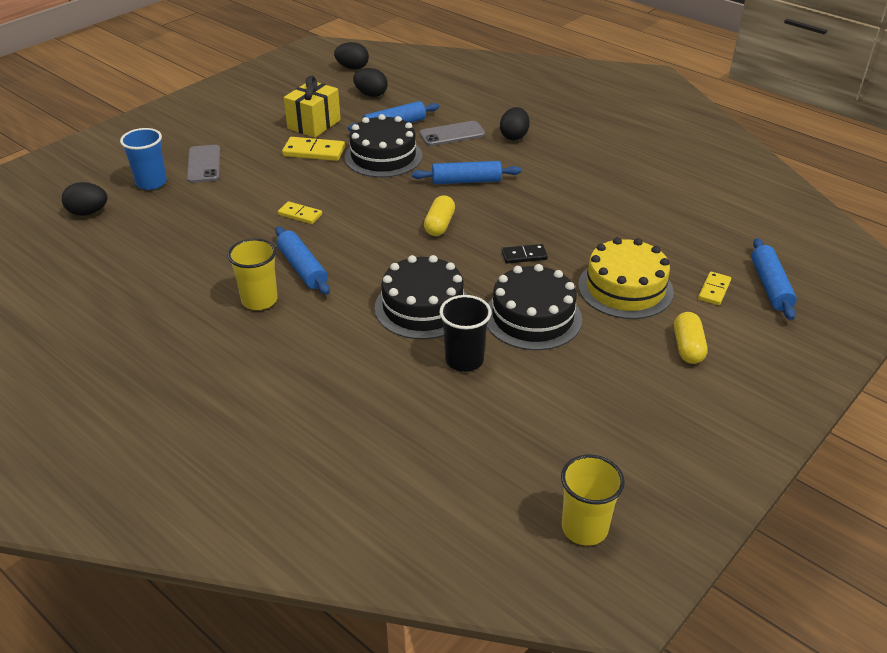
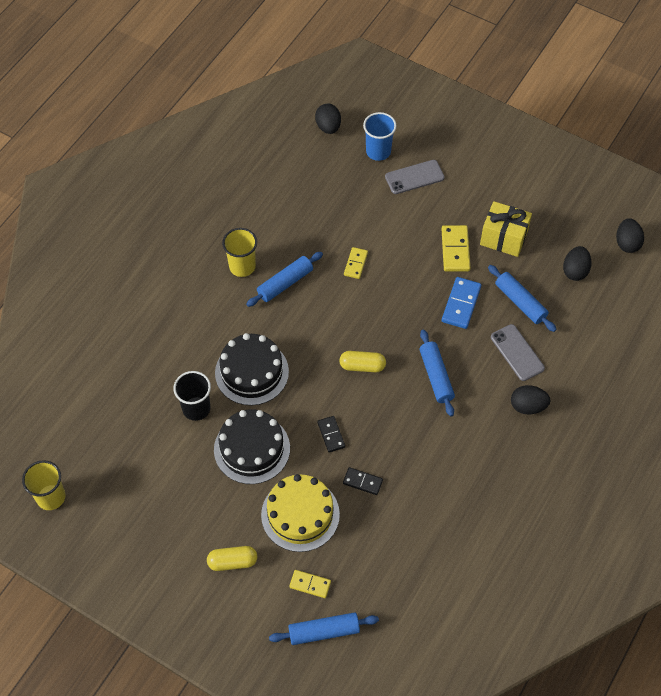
camera: 80 degrees right, 20 degrees up
black cake [344,114,423,177] -> blue domino [442,277,481,329]
none -> black domino [343,467,383,495]

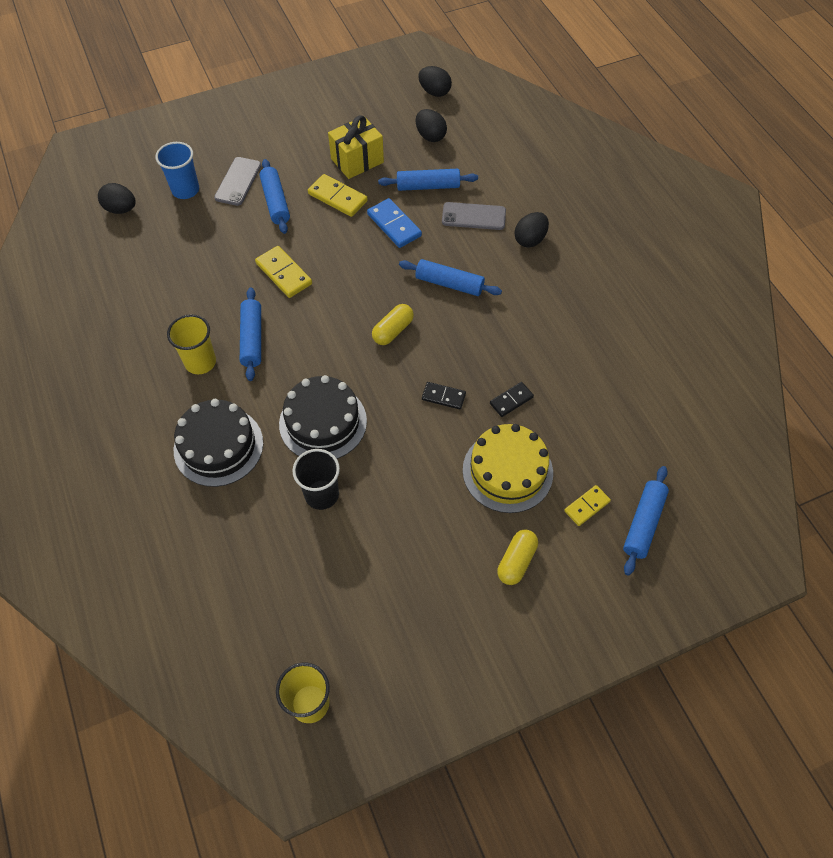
camera: 55 degrees left, 0 degrees up
black cake [214,409,290,484] -> black cake moved to [174,399,263,487]
yellow domino [344,247,368,279] -> yellow domino [255,246,312,298], size x1.57
none -> blue rolling pin [259,159,290,234]

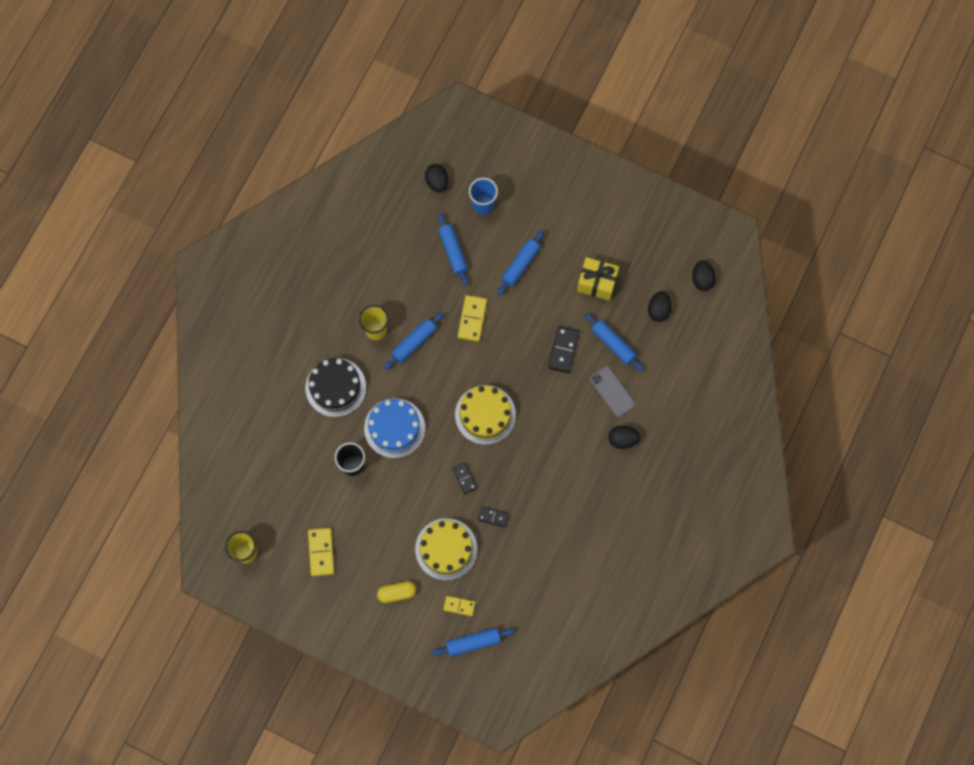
camera: 50 degrees right, 15 degrees up
grey phone [214,157,261,206] -> none
black cake [279,375,367,459] -> blue cake [364,398,425,458]
yellow domino [308,174,368,217] -> yellow domino moved to [308,528,334,576]
blue domino [367,198,422,248] -> black domino [548,326,580,373]
yellow capsule [372,304,414,345] -> yellow cake [455,385,516,445]
blue rolling pin [399,259,502,296] -> blue rolling pin moved to [438,213,468,286]

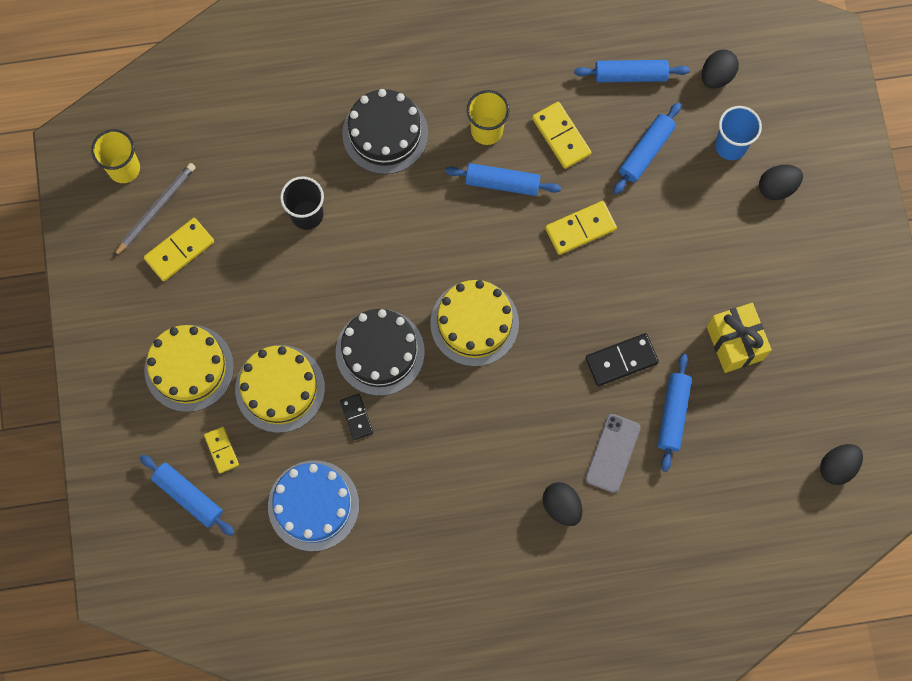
camera: 55 degrees right, 0 degrees up
blue cake [364,398,425,458] -> blue cake moved to [268,460,359,551]
yellow capsule [377,581,416,603] -> yellow cake [144,325,234,412]
black domino [453,463,477,494] -> black cake [336,309,425,396]
blue rolling pin [497,231,544,296] -> blue rolling pin moved to [574,60,690,82]
black egg [648,291,671,322] -> black egg moved to [759,165,803,200]
none -> grey pencil [114,163,196,257]
none -> yellow domino [532,102,591,169]

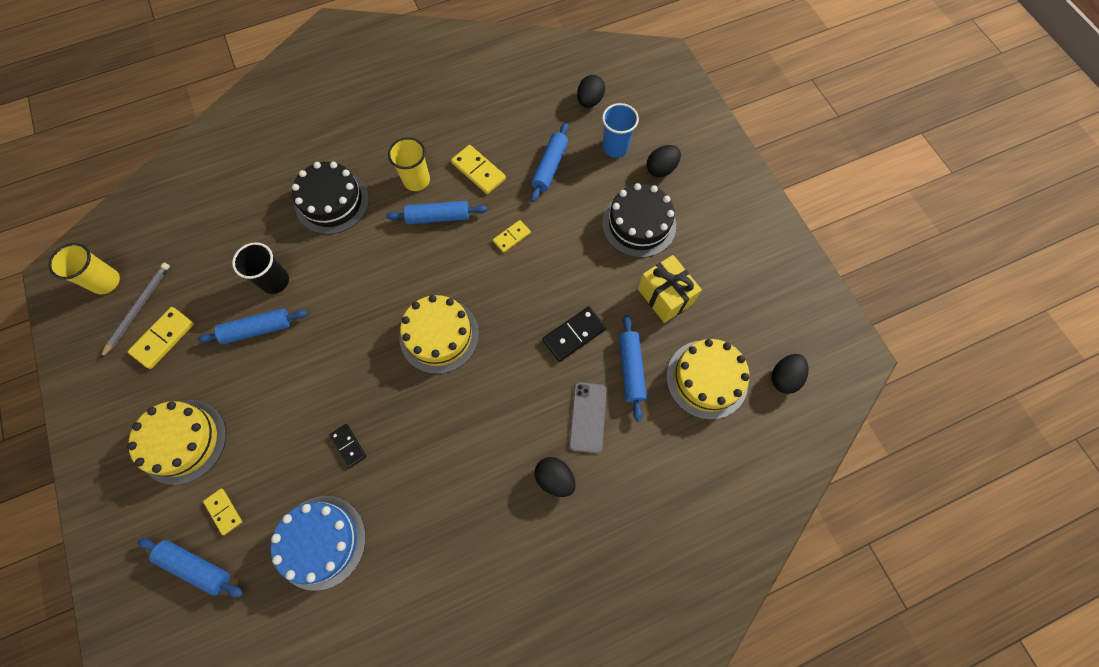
camera: 15 degrees left, 5 degrees down
yellow cake [235,345,325,433] -> yellow cake moved to [666,339,750,420]
black cake [336,309,425,396] -> black cake moved to [602,183,676,258]
yellow domino [545,201,617,255] -> yellow domino [493,220,531,253], size x0.64
blue rolling pin [574,60,690,82] -> blue rolling pin moved to [198,308,308,344]

